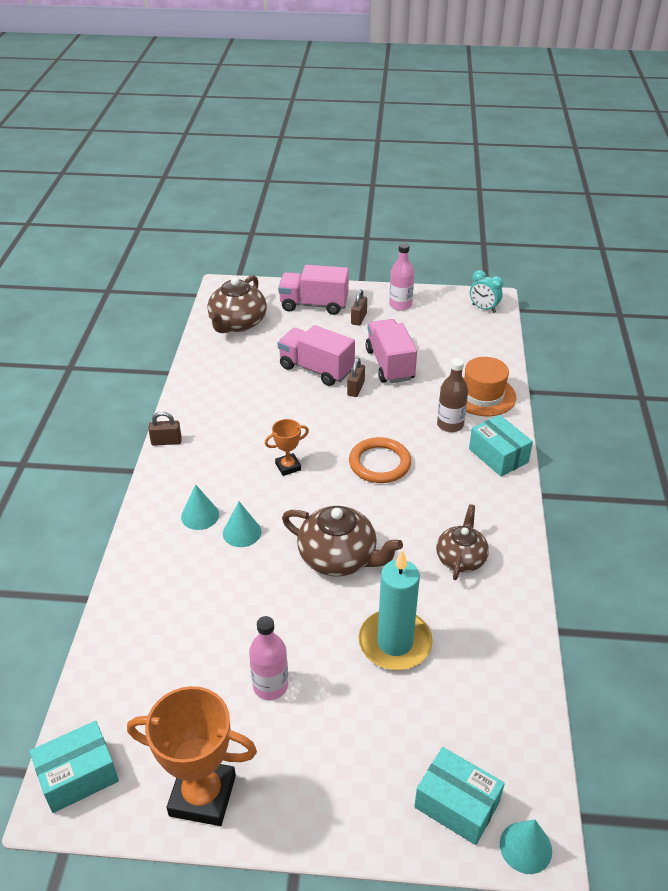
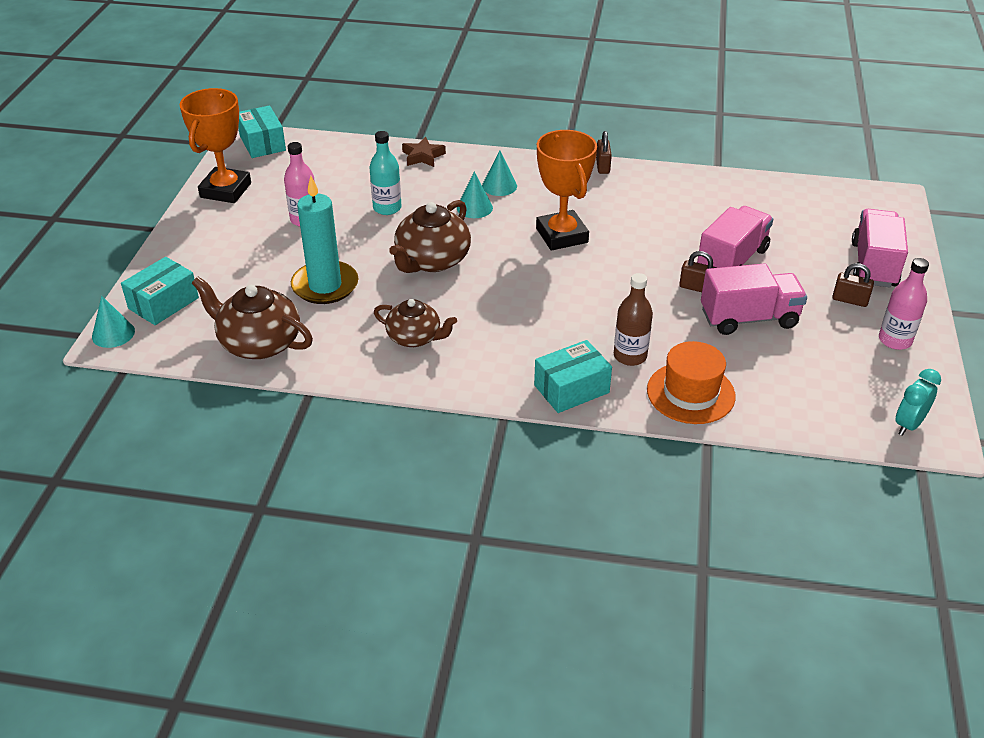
camera: 95 degrees right, 0 degrees up
brown teapot [207,275,267,333] -> brown teapot moved to [192,277,313,359]
orange trophy [265,419,309,476] -> orange trophy [536,130,597,251], size x1.93
orange ring [349,437,411,483] -> none
none -> turquoise bottle [369,131,402,215]
none -> brown star [402,137,446,167]

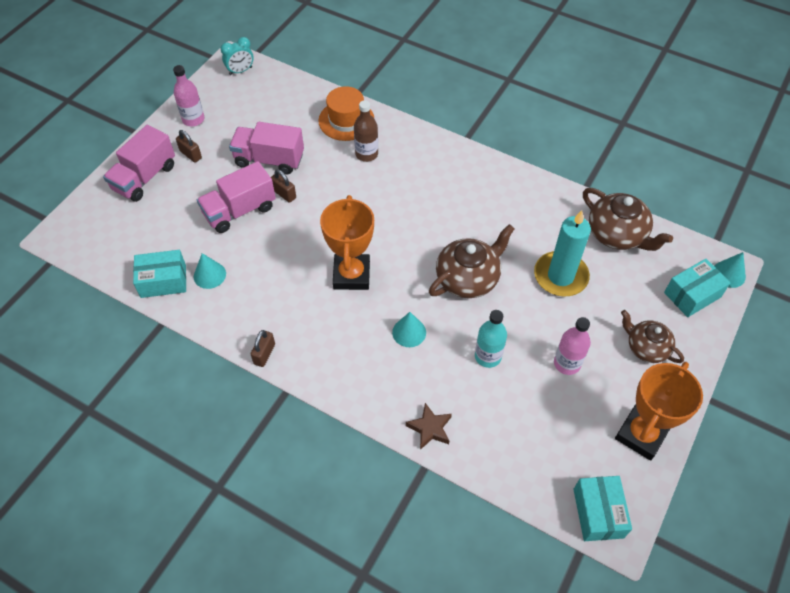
camera: 160 degrees left, 15 degrees up
brown teapot [374,299,457,347] -> brown teapot moved to [621,310,684,363]
turquoise cone [482,150,517,196] -> turquoise cone moved to [194,253,226,289]
turquoise box [534,340,612,413] -> turquoise box moved to [133,250,186,298]

